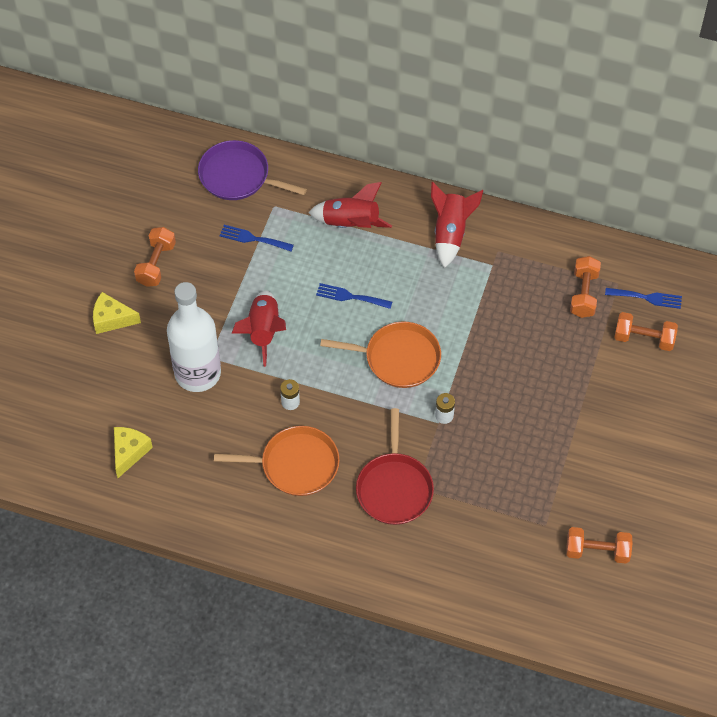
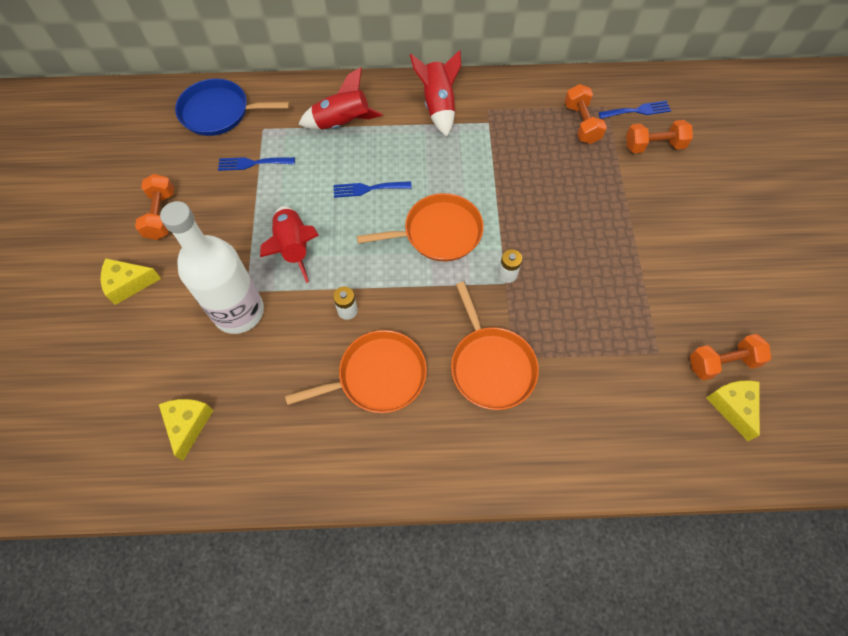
camera: 20 degrees left, 5 degrees up
purple pan [198,140,307,200] -> blue pan [175,78,290,136]
red pan [356,408,434,525] -> orange pan [451,282,539,410]
none -> yellow cheese [706,380,760,441]

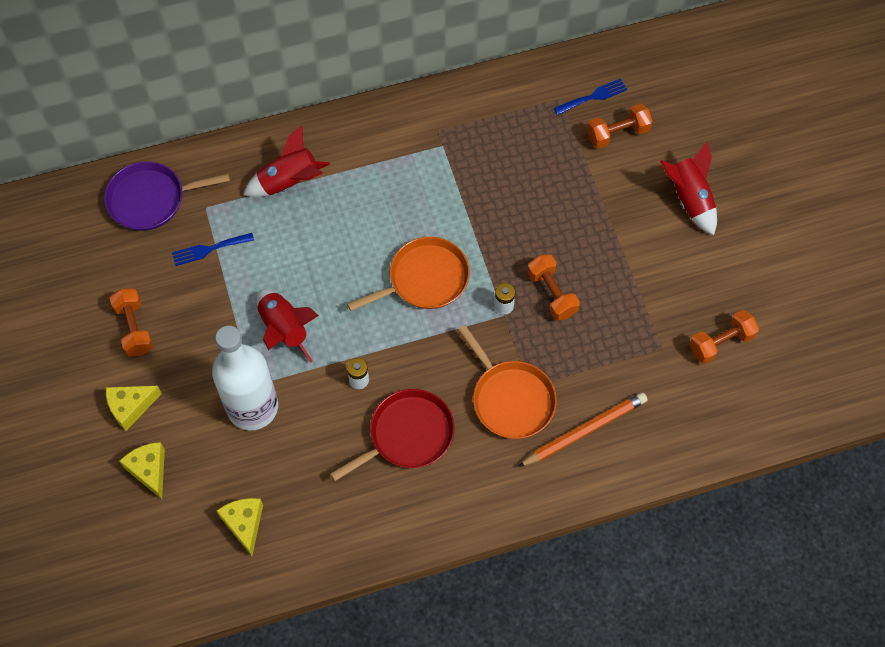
camera: 15 degrees left, 0 degrees up
blue pan [175,78,290,136] -> purple pan [104,162,230,231]
orange pan [285,330,427,413] -> red pan [330,389,454,481]
blue fork [334,181,412,198] -> none
red rocket [410,50,461,137] -> red rocket moved to [660,142,717,235]
orange dumbbell [565,84,607,144] -> orange dumbbell moved to [527,254,580,321]
yellow cheese [706,380,760,441] -> yellow cheese moved to [119,442,165,499]
none -> orange pencil [518,392,648,467]

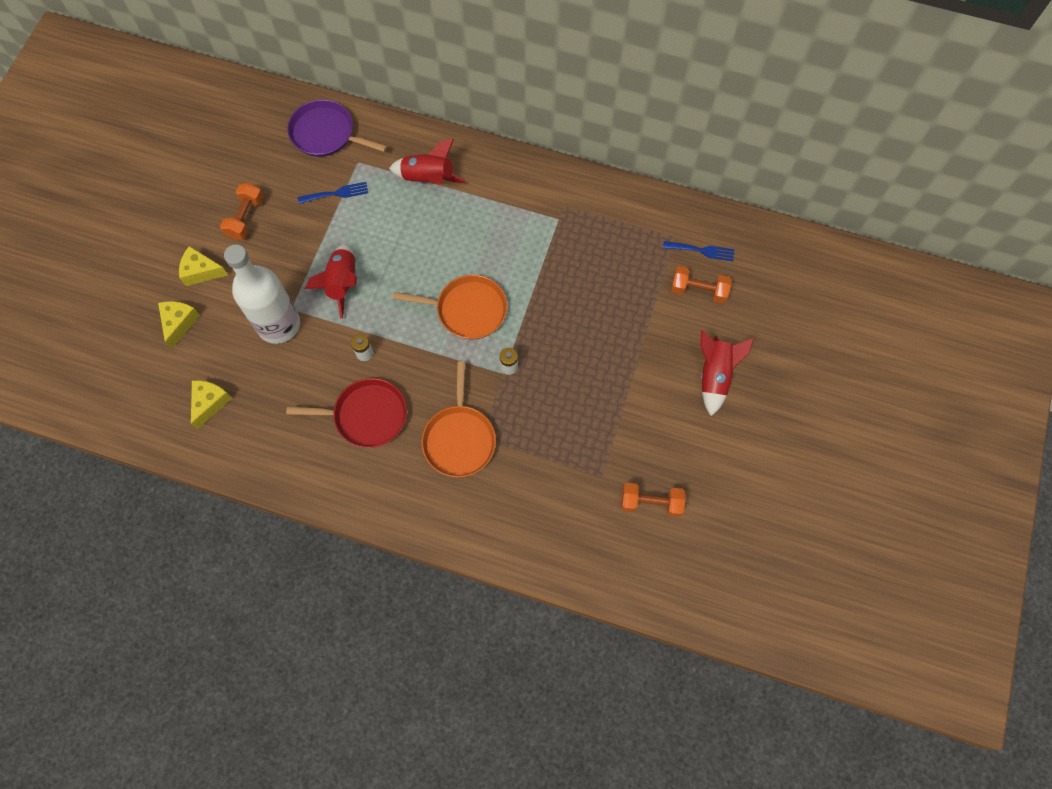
camera: 35 degrees right, 5 degrees up
blue fork [172,233,254,266] -> blue fork turned 150 degrees clockwise [298,182,368,204]
orange pencil [518,392,648,467] -> none
orange dumbbell [527,254,580,321] -> none

